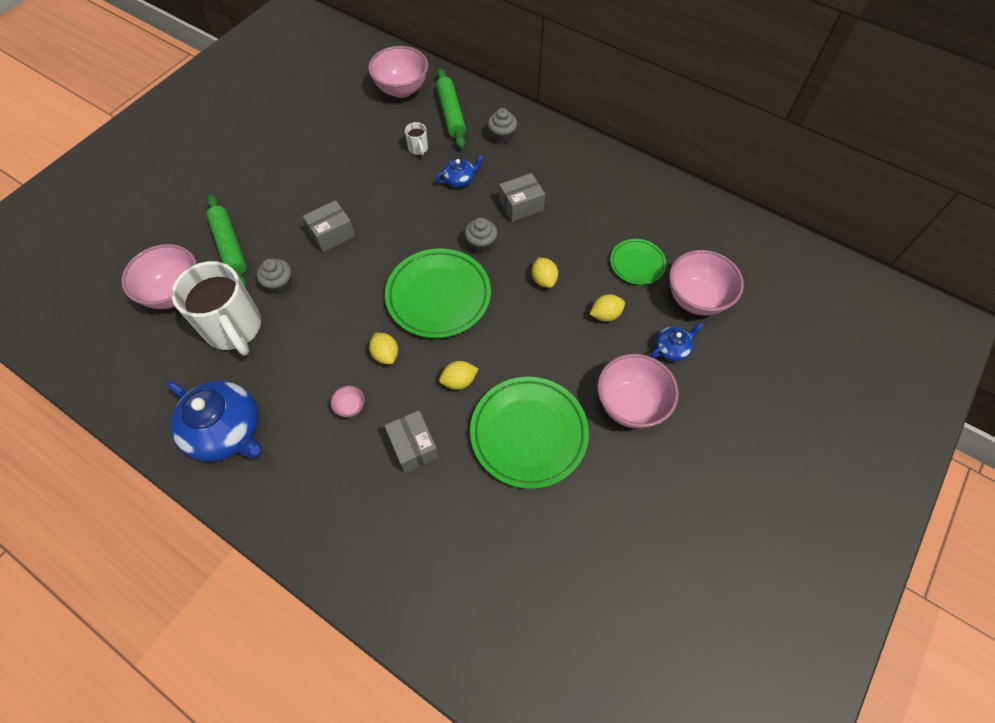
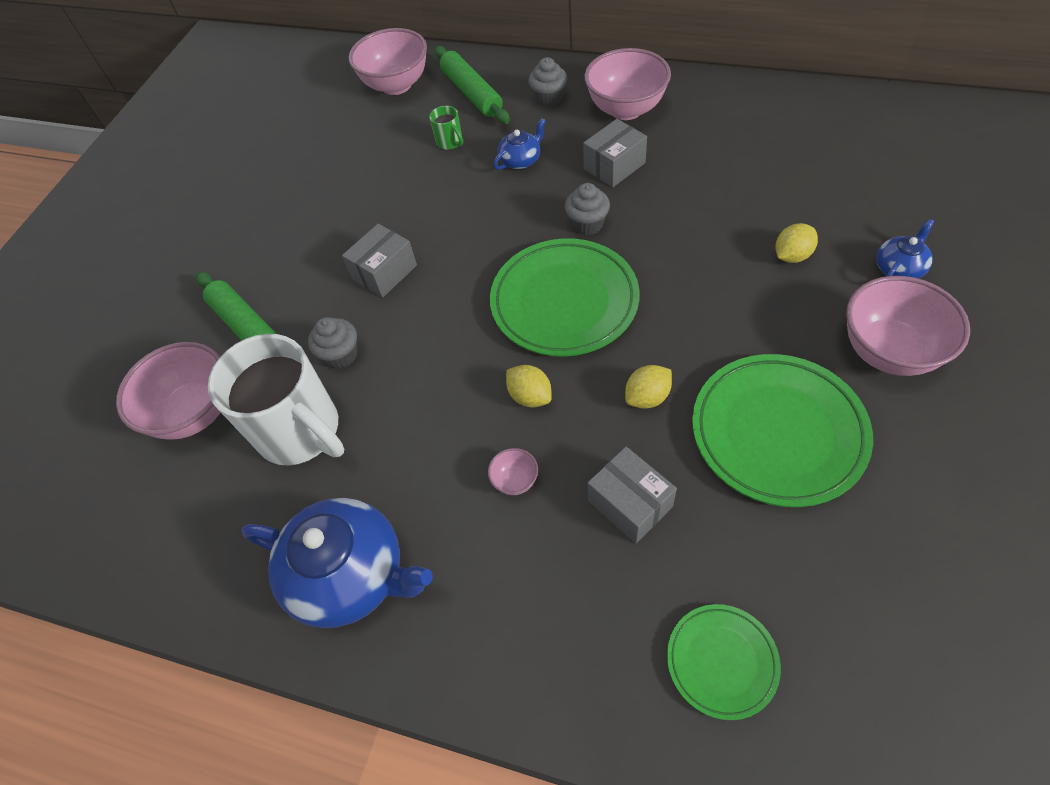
camera: 10 degrees left, 5 degrees down
white mug [405,122,428,156] -> green mug [429,106,463,150]
yellow lemon [532,258,558,288] -> none
green plate [610,239,666,285] -> green plate moved to [667,604,781,720]
pink bowl [669,250,744,316] -> pink bowl moved to [585,48,671,120]

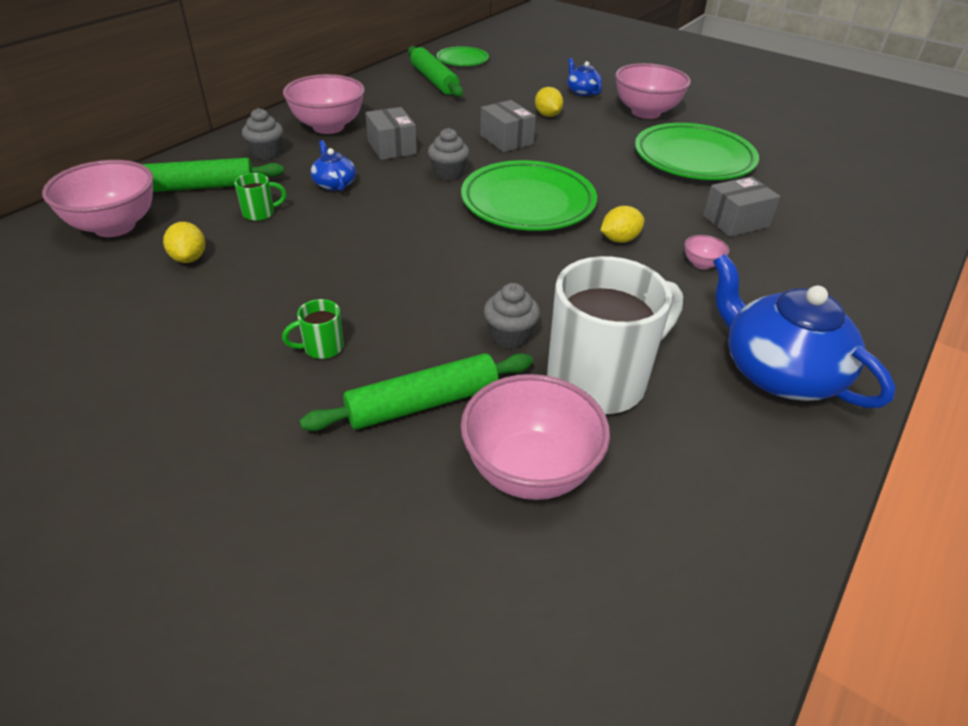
camera: 80 degrees left, 15 degrees down
blue teapot [242,498,433,628] -> blue teapot turned 75 degrees counterclockwise [713,254,896,408]
grey box [342,224,417,298] -> grey box moved to [480,100,536,152]
yellow lemon [625,365,672,409] -> yellow lemon moved to [163,222,205,263]
green plate [667,604,781,720] -> green plate moved to [437,46,489,66]
none -> green mug [282,299,344,359]
none -> green rolling pin [408,46,463,97]

